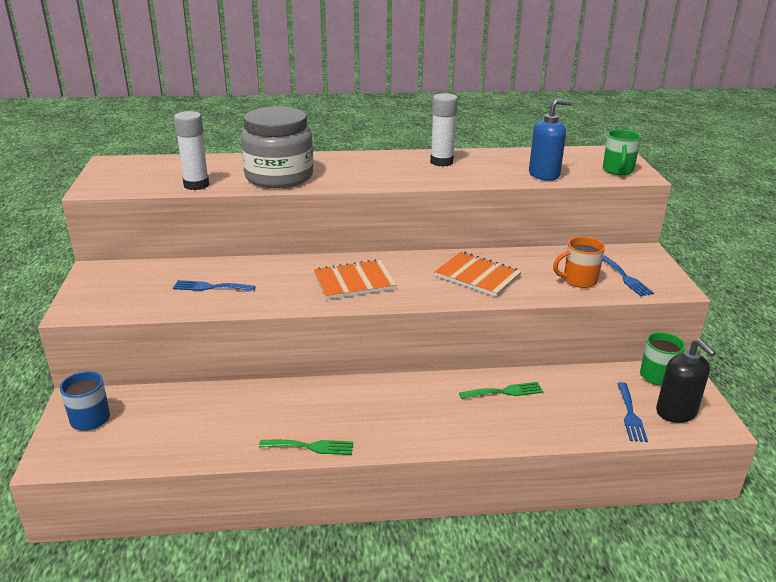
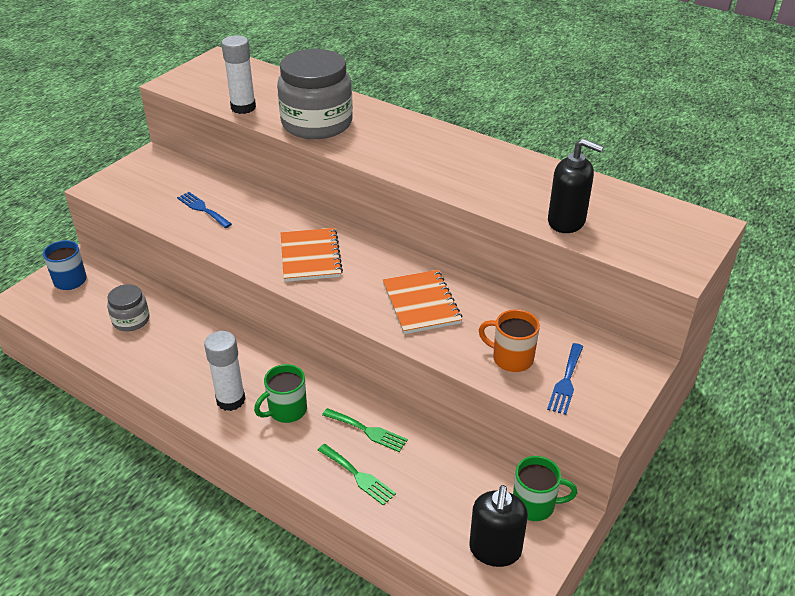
camera: 40 degrees right, 10 degrees up
green fork [259,440,353,455] -> green fork moved to [318,444,396,506]
orange notebook [313,259,397,300] -> orange notebook turned 60 degrees clockwise [281,228,343,282]
white glue stick [430,93,458,166] -> white glue stick moved to [204,331,245,411]
blue soap dispenser [529,99,572,181] -> black soap dispenser [548,139,604,233]
green mug [603,130,641,175] -> green mug moved to [254,364,307,423]
blue fork [617,382,648,442] -> none
none -> grey jar [107,284,150,331]

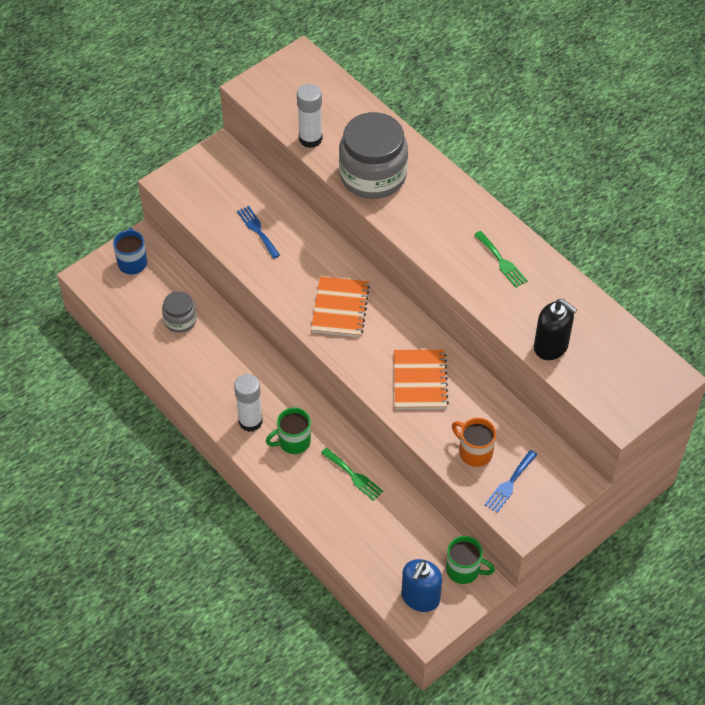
camera: 15 degrees right, 15 degrees up
green fork [318,444,396,506] -> green fork moved to [474,231,528,288]
black soap dispenser [469,485,528,567] -> blue soap dispenser [401,559,442,612]

